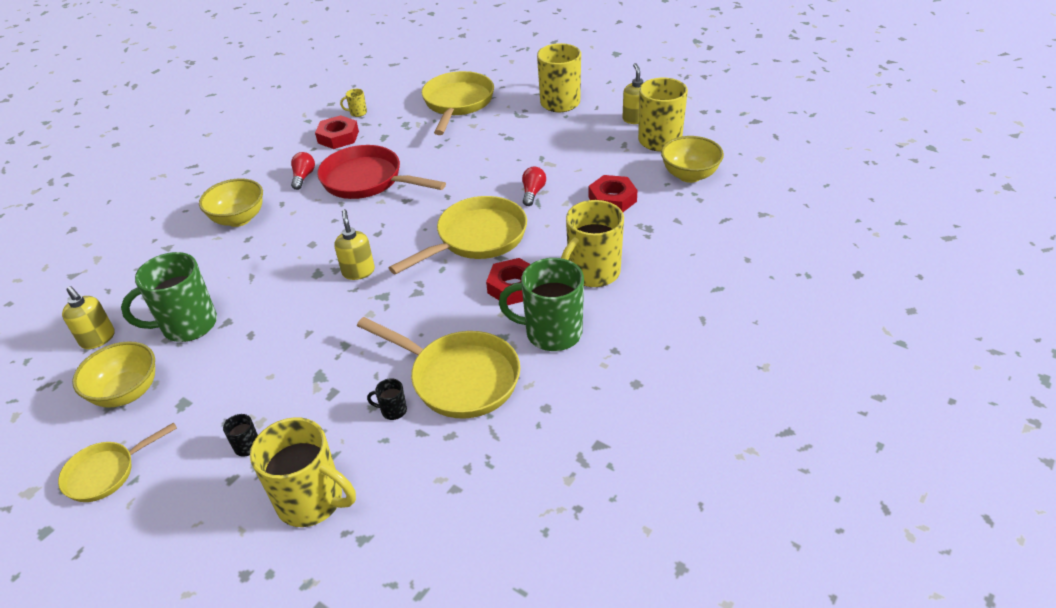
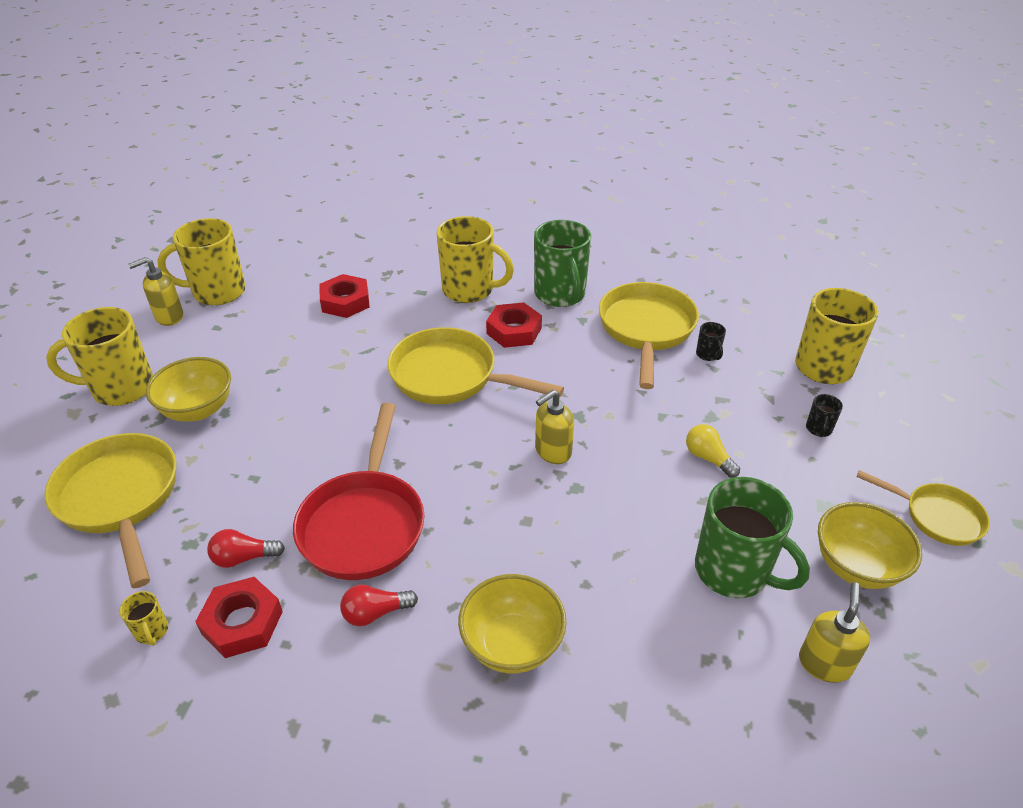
camera: 115 degrees left, 0 degrees up
yellow pan [422,71,494,135] -> yellow pan turned 75 degrees clockwise [45,433,176,588]
red light bulb [522,167,546,206] -> red light bulb moved to [207,529,285,568]
yellow bowl [661,136,724,183] -> yellow bowl moved to [146,357,231,422]
none -> yellow light bulb [686,424,740,478]

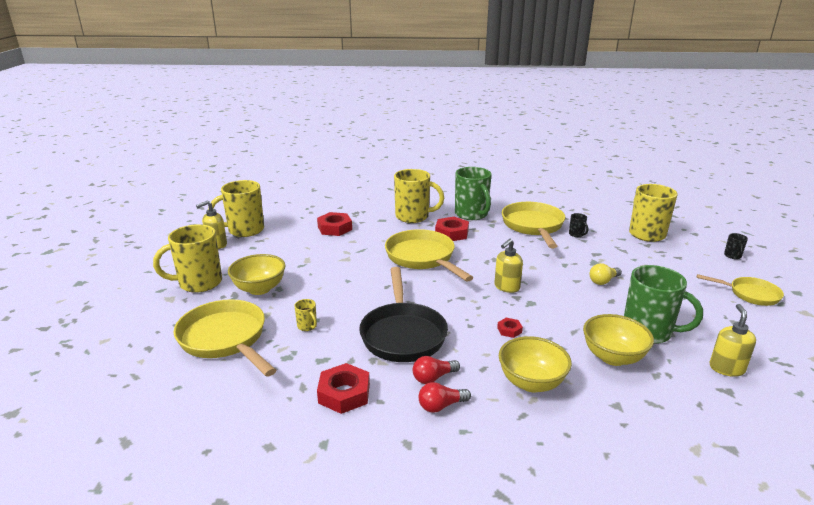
camera: 10 degrees left, 15 degrees down
yellow mug [119,591,168,646] -> yellow mug moved to [294,299,317,331]
red light bulb [207,529,285,568] -> red light bulb moved to [419,382,471,413]
red pan [293,403,424,580] -> black pan [359,267,448,362]
yellow pan [387,327,564,404] -> yellow pan turned 45 degrees clockwise [385,229,473,282]
yellow light bulb [686,424,740,478] -> yellow light bulb turned 75 degrees counterclockwise [590,263,622,285]
black mug [806,394,843,437] -> black mug moved to [724,233,748,259]
yellow bowl [818,502,922,589] -> yellow bowl moved to [583,314,654,366]
none -> red nut [497,318,523,338]

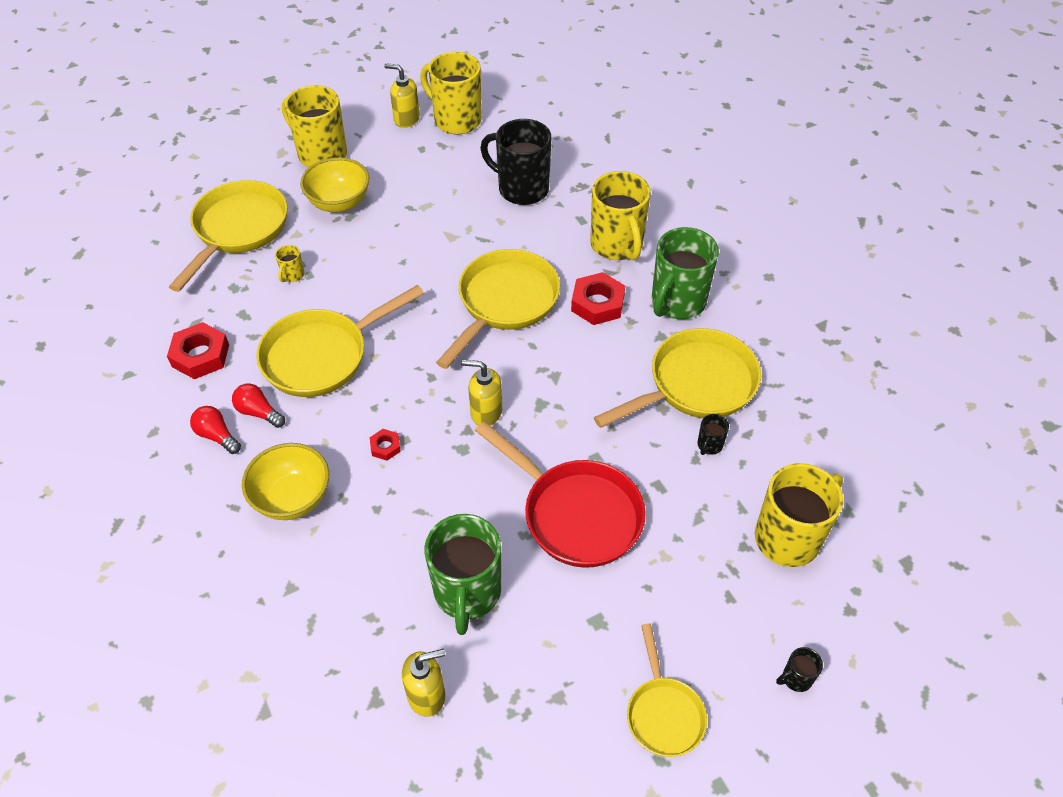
camera: 60 degrees right, 25 degrees up
red nut [317,212,352,236] -> black mug [480,119,551,205]
black pan [359,267,448,362] -> yellow pan [256,285,424,397]
yellow bowl [583,314,654,366] -> none
yellow light bulb [590,263,622,285] -> red pan [475,421,646,568]

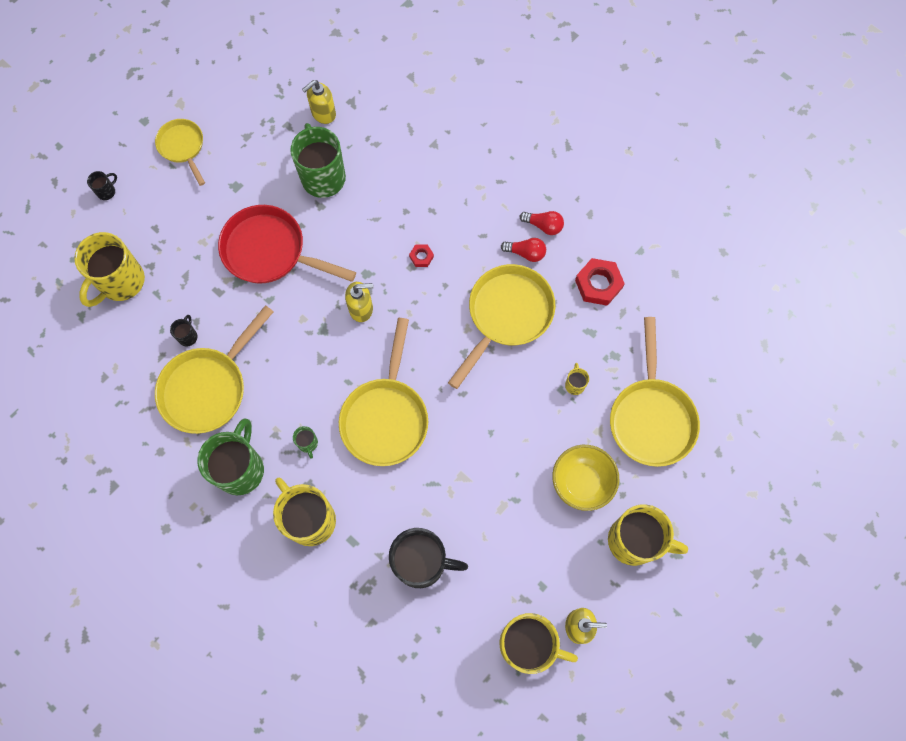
camera: 160 degrees right, 20 degrees up
yellow bowl [242,443,329,520] -> none
red nut [571,272,625,325] -> green mug [293,426,318,459]

